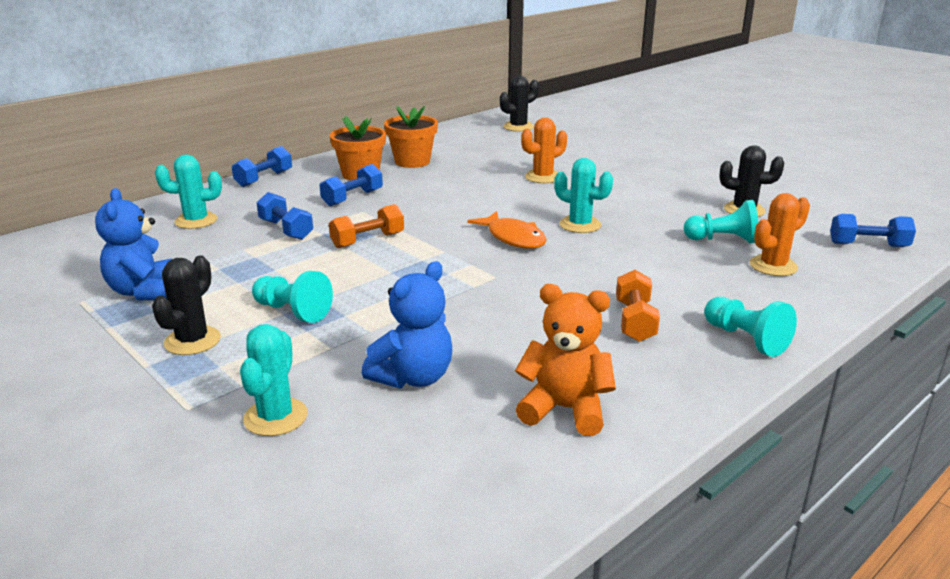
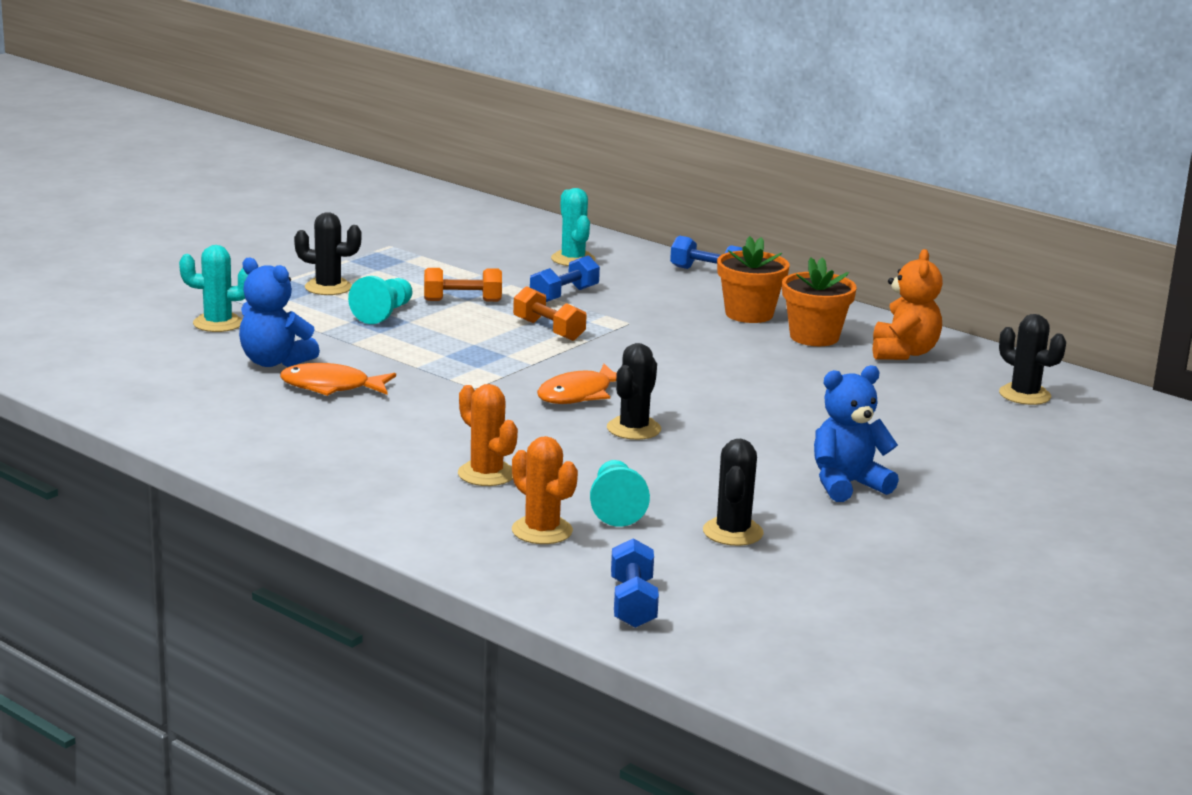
camera: 80 degrees right, 5 degrees down
blue teddy bear [95,188,172,300] -> blue teddy bear moved to [814,365,899,502]
blue dumbbell [320,164,383,207] -> none
orange teddy bear [515,284,616,436] -> orange teddy bear moved to [873,249,943,360]
orange cactus [521,118,567,183] -> orange cactus moved to [458,384,518,486]
turquoise cactus [554,158,613,233] -> black cactus [607,343,661,440]
orange dumbbell [616,270,660,342] -> orange dumbbell moved to [424,268,502,302]
turquoise pawn [704,297,797,357] -> none
none -> orange fish [280,363,396,396]

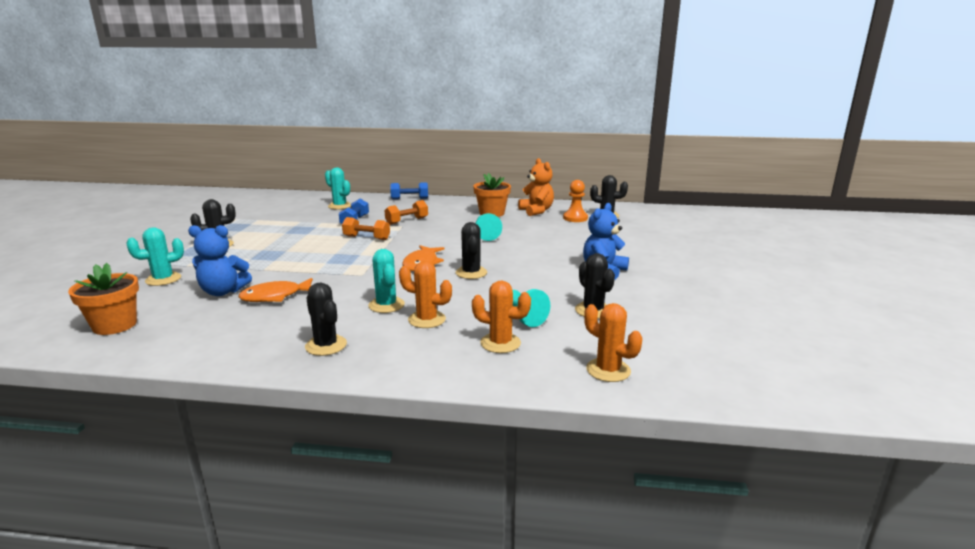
camera: 30 degrees left, 0 degrees up
turquoise pawn [348,276,413,324] -> turquoise pawn moved to [475,213,502,241]
orange dumbbell [424,268,502,302] -> orange dumbbell moved to [385,200,428,225]
blue dumbbell [611,538,659,628] -> orange cactus [584,303,642,382]
orange flower pot [717,236,790,323] -> orange flower pot moved to [68,263,139,335]
none -> black cactus [305,282,347,356]
none -> turquoise cactus [368,249,405,313]
none -> orange pawn [563,180,588,222]

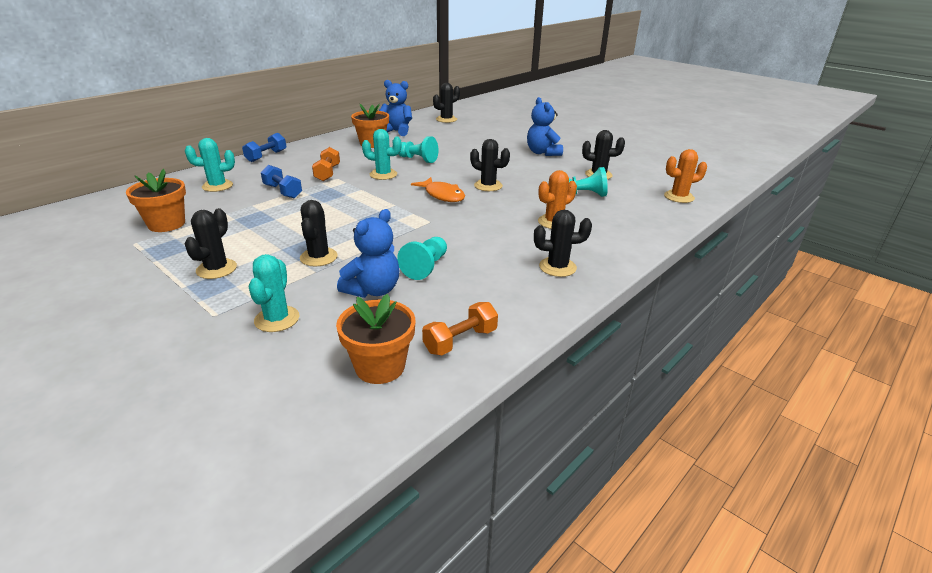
camera: 55 degrees left, 10 degrees up
orange fish [238,278,313,302] -> turquoise pawn [397,237,447,280]
orange dumbbell [342,217,390,240] -> orange dumbbell moved to [422,302,498,355]
turquoise cactus [368,249,405,313] -> turquoise cactus moved to [362,129,401,180]
orange cactus [472,281,531,353] -> none
orange teddy bear [518,158,554,216] -> blue teddy bear [379,80,412,136]
orange pawn [563,180,588,222] -> none
none -> orange flower pot [126,169,186,232]
none -> black cactus [300,200,338,266]

